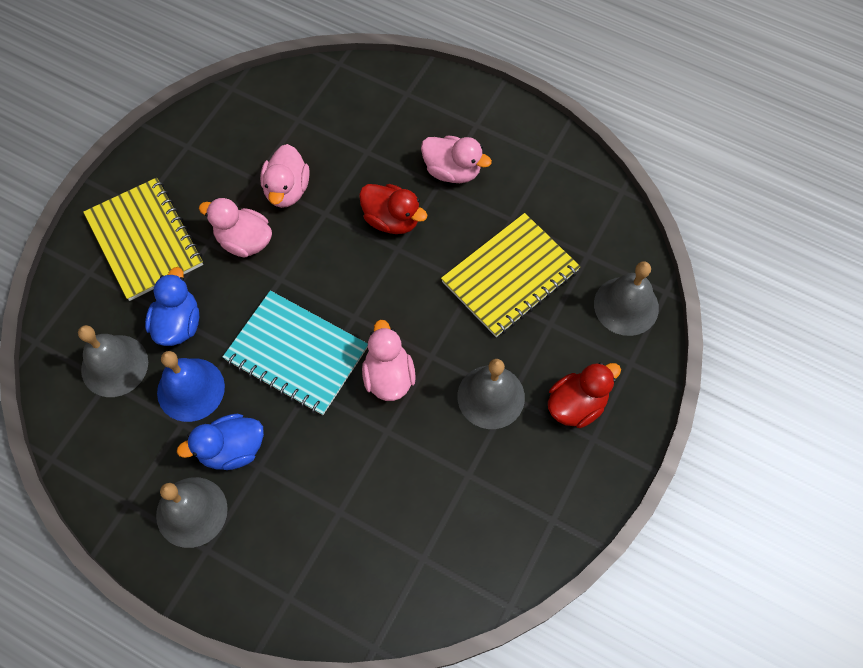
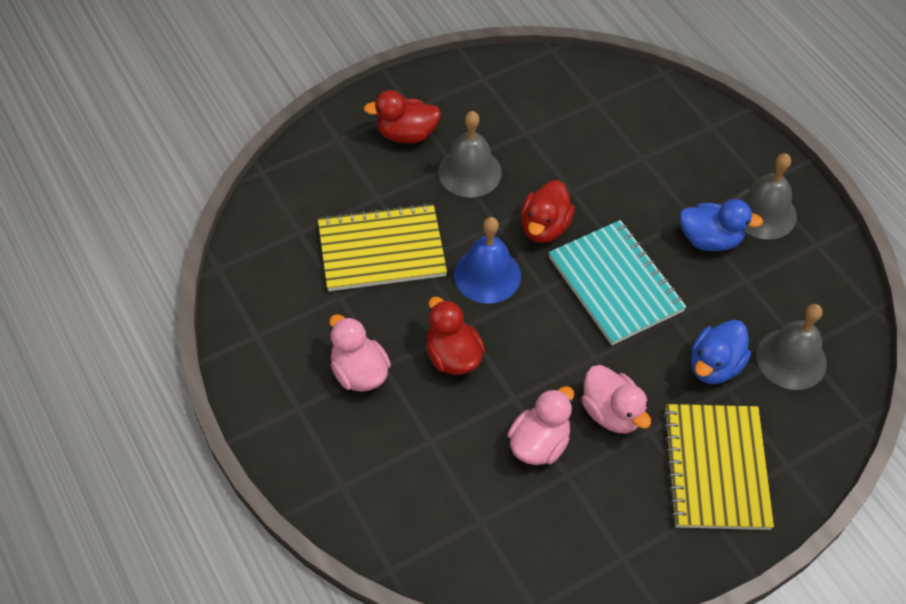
camera: 150 degrees left, 10 degrees down
blue bell [157,351,225,422] -> blue bell moved to [454,217,521,304]
pink duck [362,320,416,401] -> red duck [521,180,575,243]
grey bell [594,261,659,336] -> none

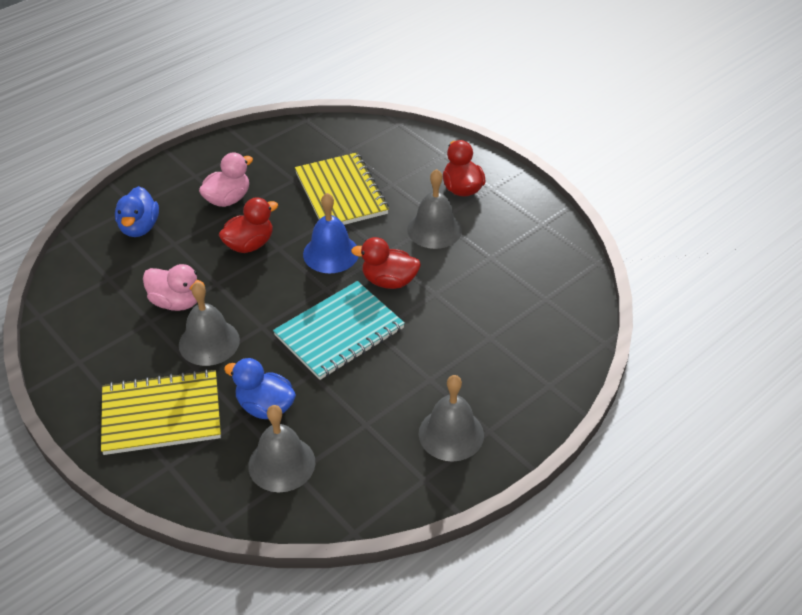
camera: 80 degrees right, 10 degrees down
pink duck [581,365,651,433] -> grey bell [179,282,240,366]
blue duck [679,199,763,251] -> blue duck moved to [115,186,159,237]

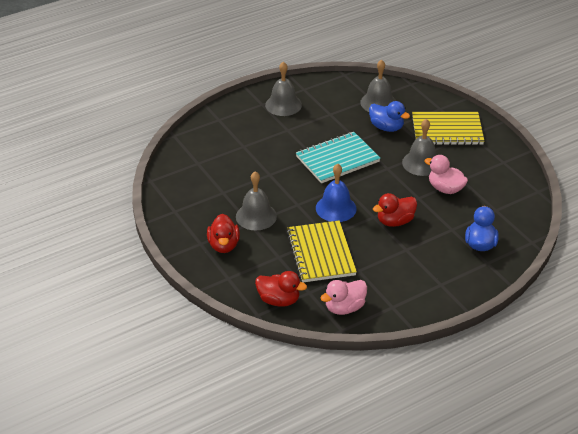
camera: 170 degrees left, 5 degrees down
pink duck [199,152,253,207] -> pink duck moved to [321,280,367,315]
red duck [351,237,421,289] -> red duck moved to [255,271,307,307]

